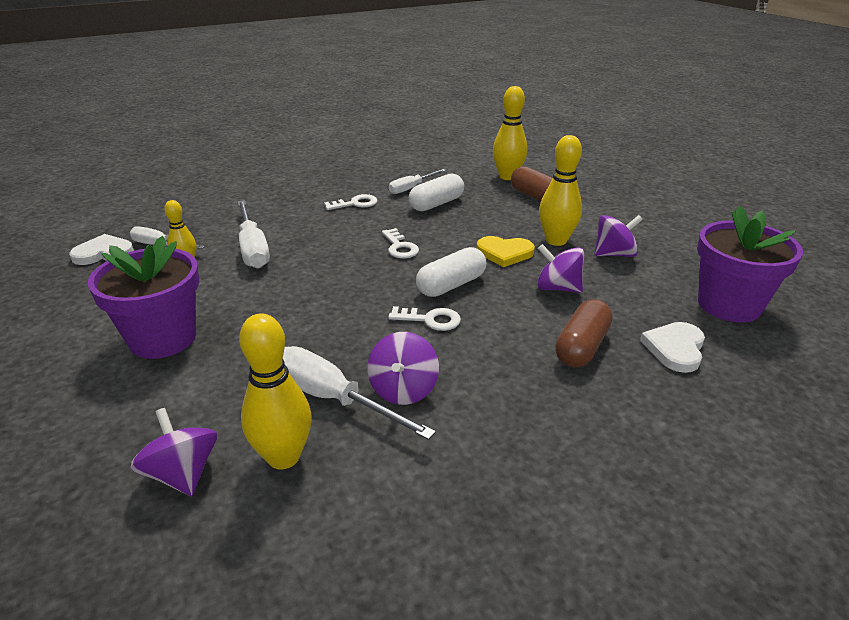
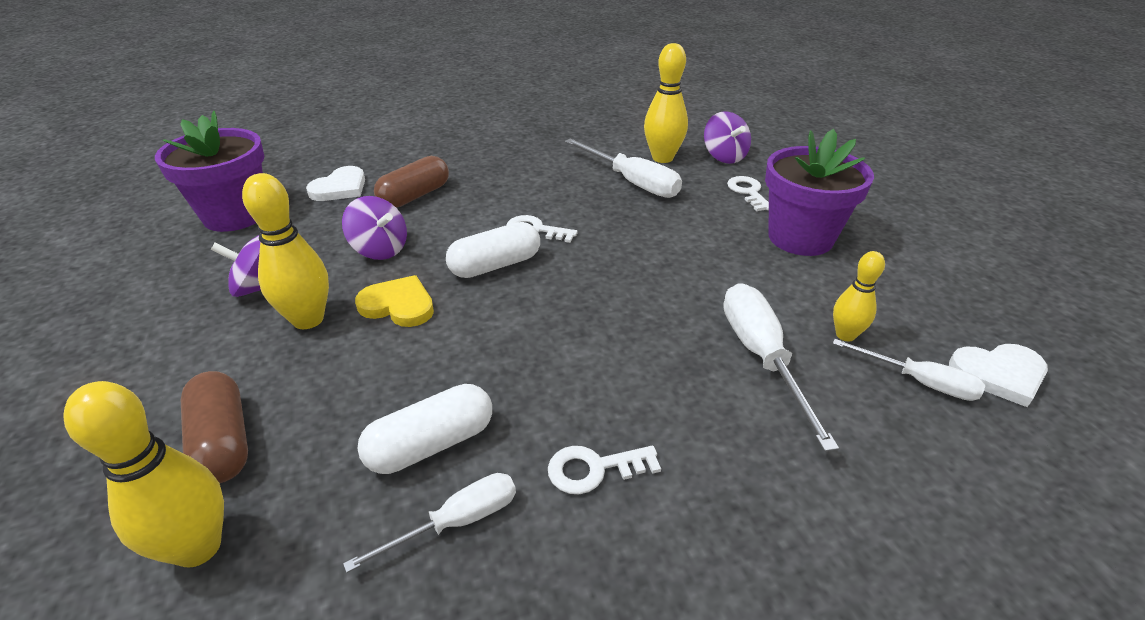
camera: 170 degrees left, 5 degrees up
purple spinning top [367,332,439,405] -> none
white key [382,228,419,258] -> white key moved to [727,176,769,211]

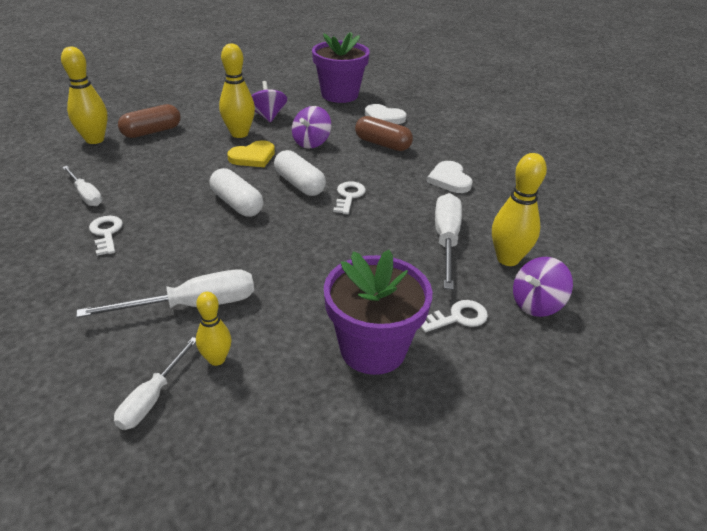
camera: 80 degrees right, 0 degrees up
yellow heart [355,275,434,327] -> yellow heart turned 45 degrees clockwise [227,140,275,167]
white capsule [358,384,492,474] -> white capsule moved to [210,168,264,217]
white screwdriver [565,138,682,198] -> white screwdriver turned 150 degrees clockwise [435,193,462,290]
white heart [949,344,1048,407] -> white heart moved to [427,161,473,193]

